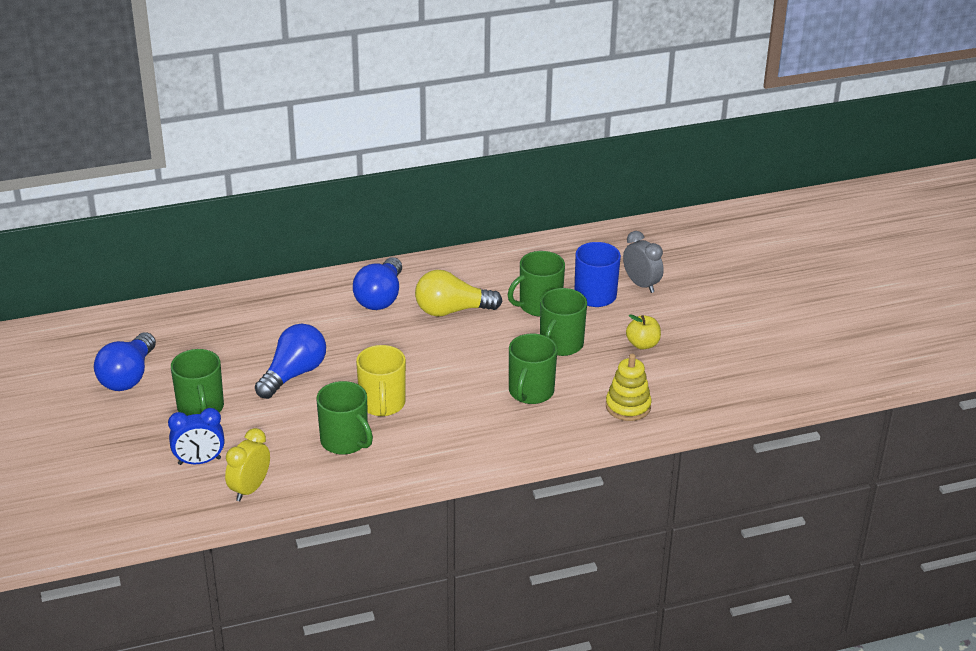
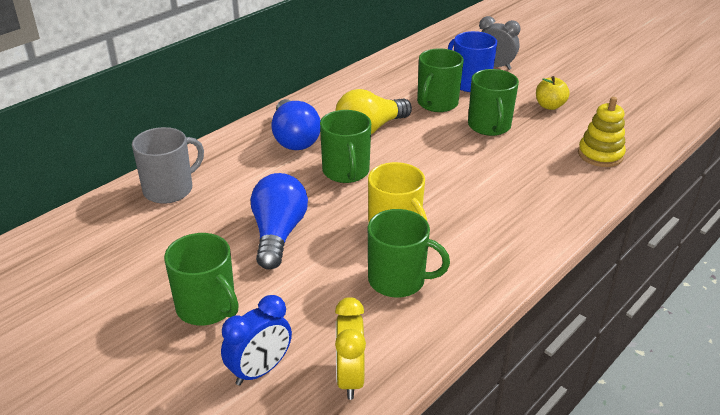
camera: 30 degrees left, 0 degrees up
blue light bulb [94,332,156,391] -> none
green mug [509,334,557,404] -> green mug moved to [320,110,371,183]
none -> grey mug [132,127,204,204]

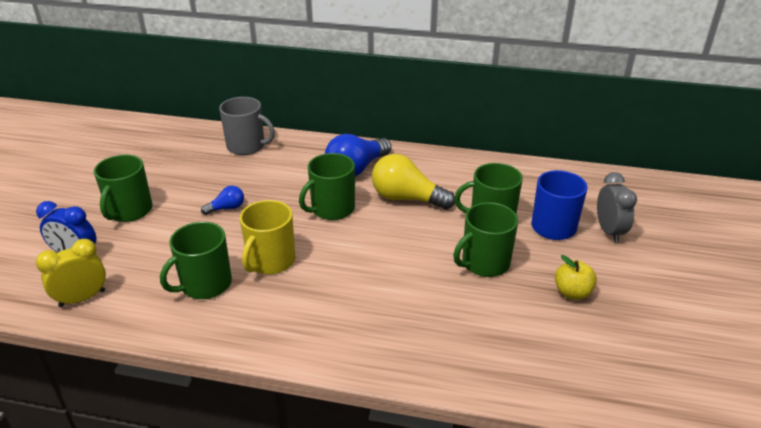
camera: 60 degrees right, 0 degrees up
blue light bulb [251,173,308,270] -> blue light bulb [201,186,244,215], size x0.50
green mug [368,209,450,298] -> green mug turned 60 degrees clockwise [160,222,232,299]
yellow stacking toy [578,97,626,167] -> none

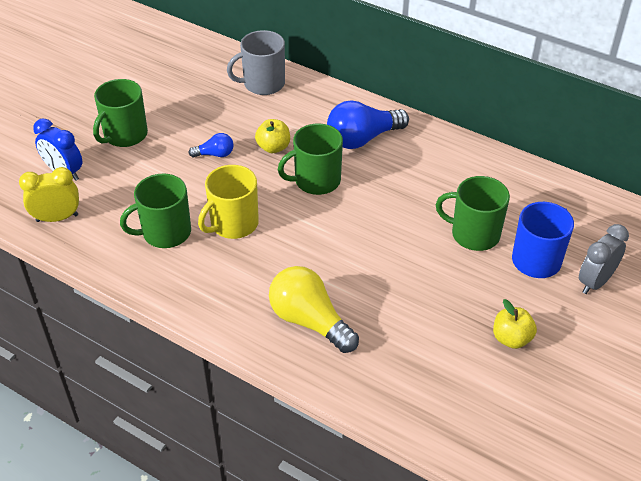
camera: 20 degrees right, 10 degrees up
grey mug [219,97,275,155] -> grey mug turned 120 degrees clockwise [227,30,285,95]
yellow light bulb [372,154,455,210] -> yellow light bulb moved to [269,266,359,353]
green mug [453,202,518,277] -> none
grey clock [597,172,637,243] -> grey clock turned 150 degrees counterclockwise [579,224,629,294]
none -> yellow apple [255,119,290,153]

